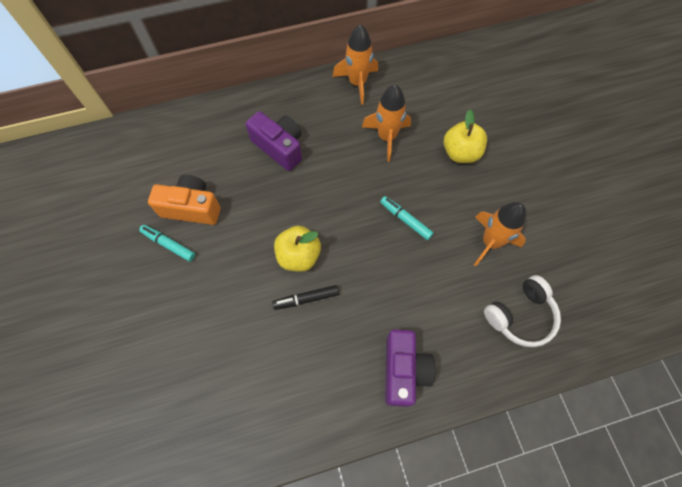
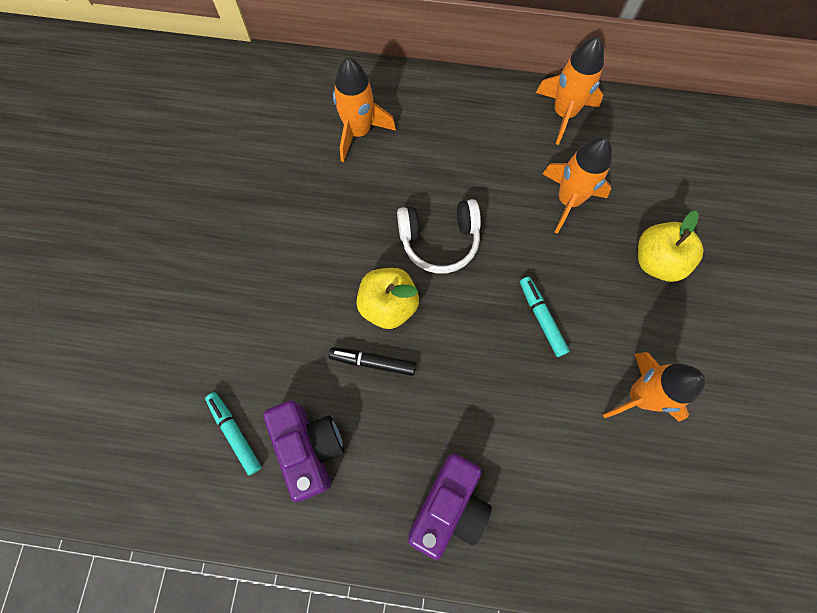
camera: 25 degrees right, 5 degrees up
turquoise marker [139,225,195,262] -> turquoise marker moved to [205,392,261,475]
orange camera [148,175,221,225] -> none
purple camera [246,111,302,171] -> purple camera moved to [263,400,344,502]
white headphones [484,275,561,347] -> white headphones moved to [397,199,481,273]
none -> orange rocket [333,58,396,162]

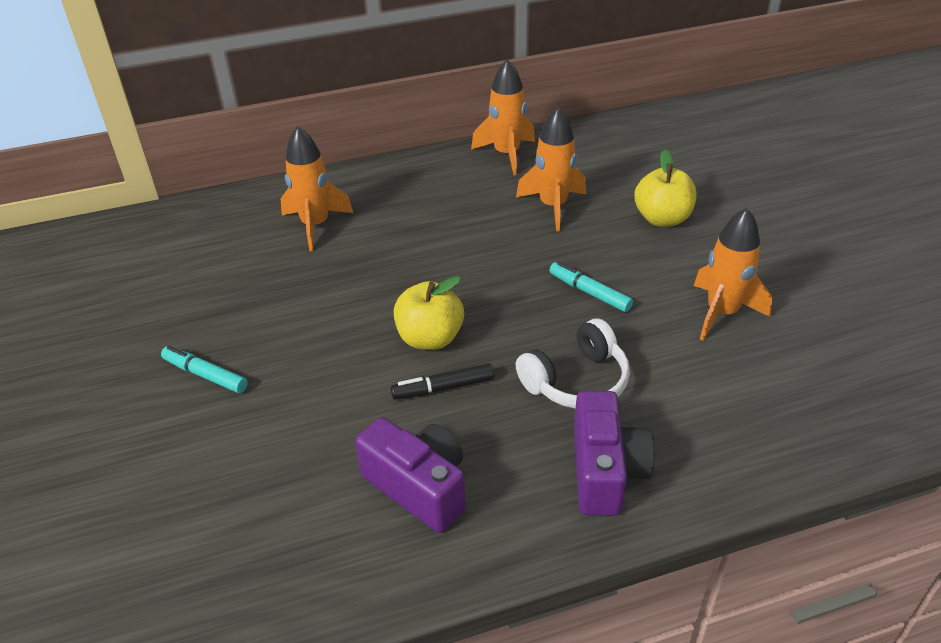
camera: 25 degrees left, 30 degrees down
turquoise marker [205,392,261,475] -> turquoise marker moved to [161,346,248,393]
white headphones [397,199,481,273] -> white headphones moved to [516,318,630,409]

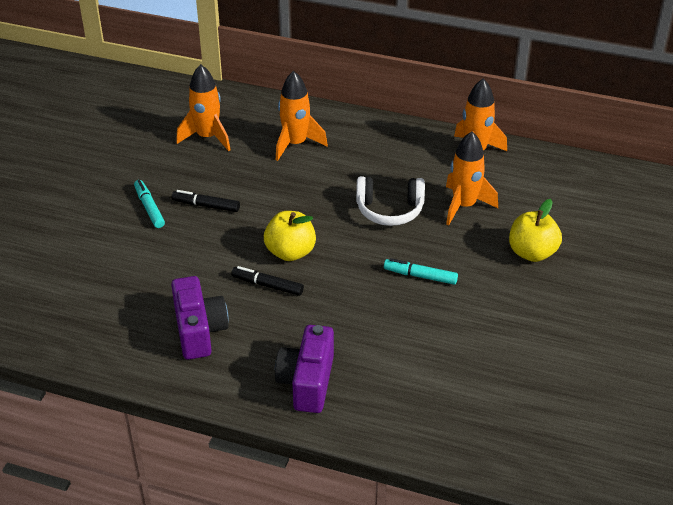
camera: 35 degrees right, 0 degrees up
white headphones [516,318,630,409] -> white headphones moved to [356,176,425,226]
turquoise marker [549,262,633,312] -> turquoise marker turned 60 degrees counterclockwise [384,258,458,285]
purple camera [574,391,655,516] -> purple camera turned 150 degrees clockwise [275,325,334,413]
orange rocket [694,208,772,341] -> orange rocket moved to [176,64,231,151]
none -> black marker [172,190,240,212]

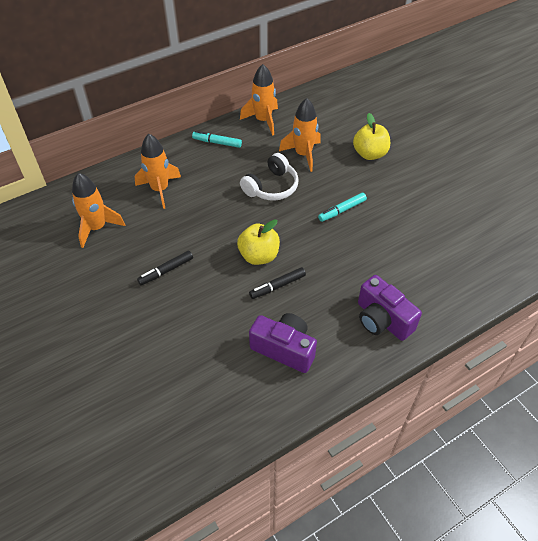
camera: 50 degrees left, 10 degrees up
turquoise marker [134,180,165,228] -> turquoise marker moved to [192,131,242,148]

